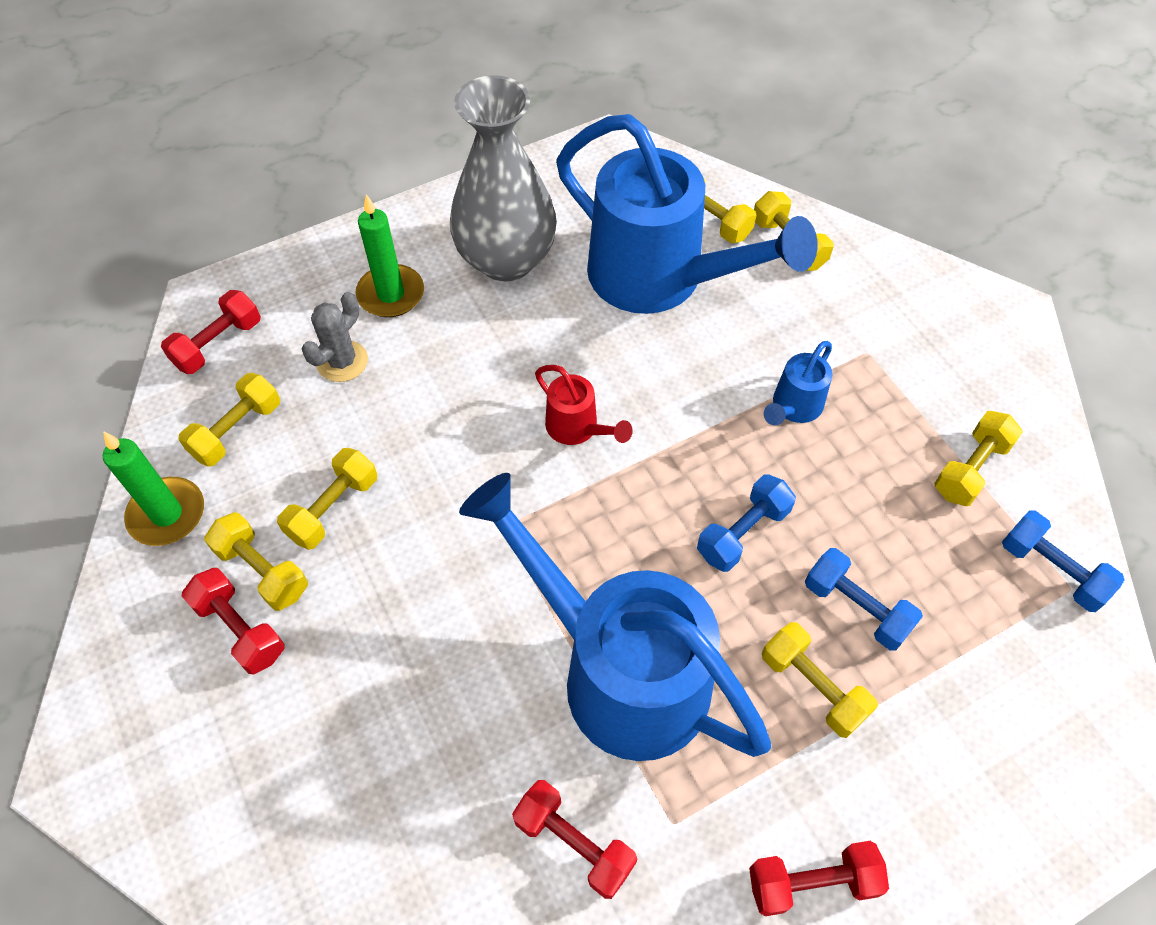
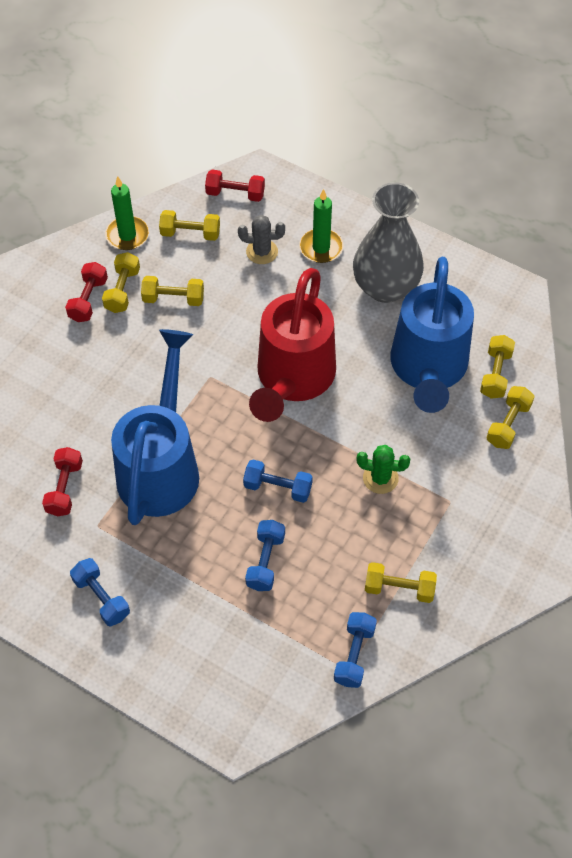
camera: 60 degrees right, 0 degrees up
red watering can [535,365,633,445] -> red watering can [249,268,336,422], size x2.40
red dumbbell [749,841,889,916] -> blue dumbbell [70,558,130,627]
yellow dumbbell [762,622,878,738] -> none
blue watering can [764,341,832,425] -> green cactus [356,445,410,494]

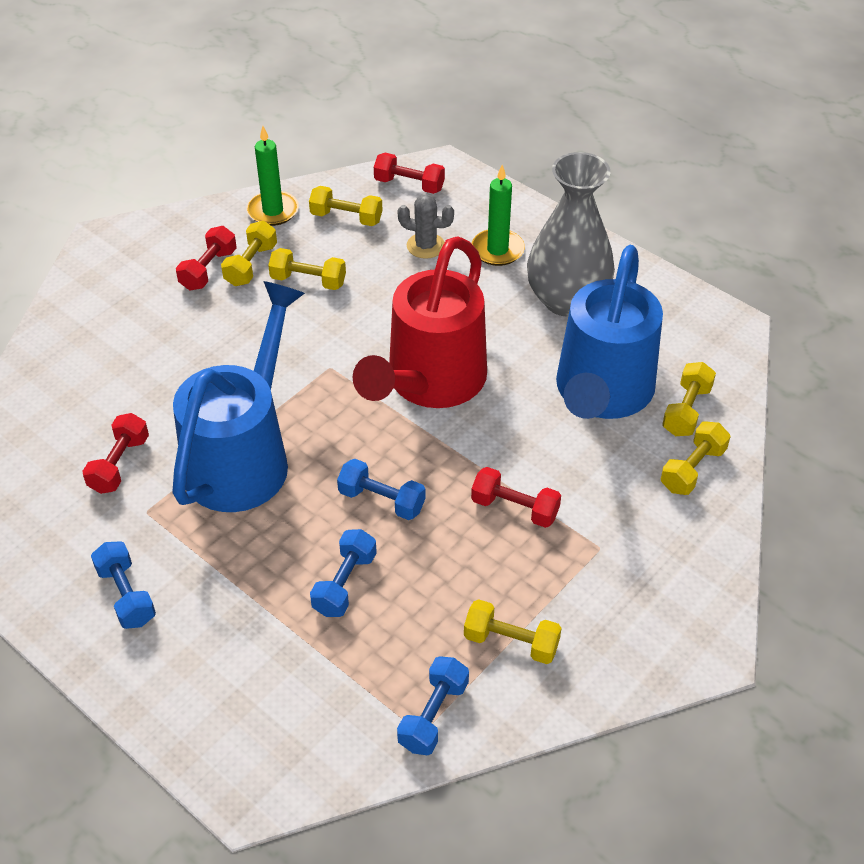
camera: 10 degrees right, 10 degrees down
green cactus [356,445,410,494] -> red dumbbell [471,467,561,528]

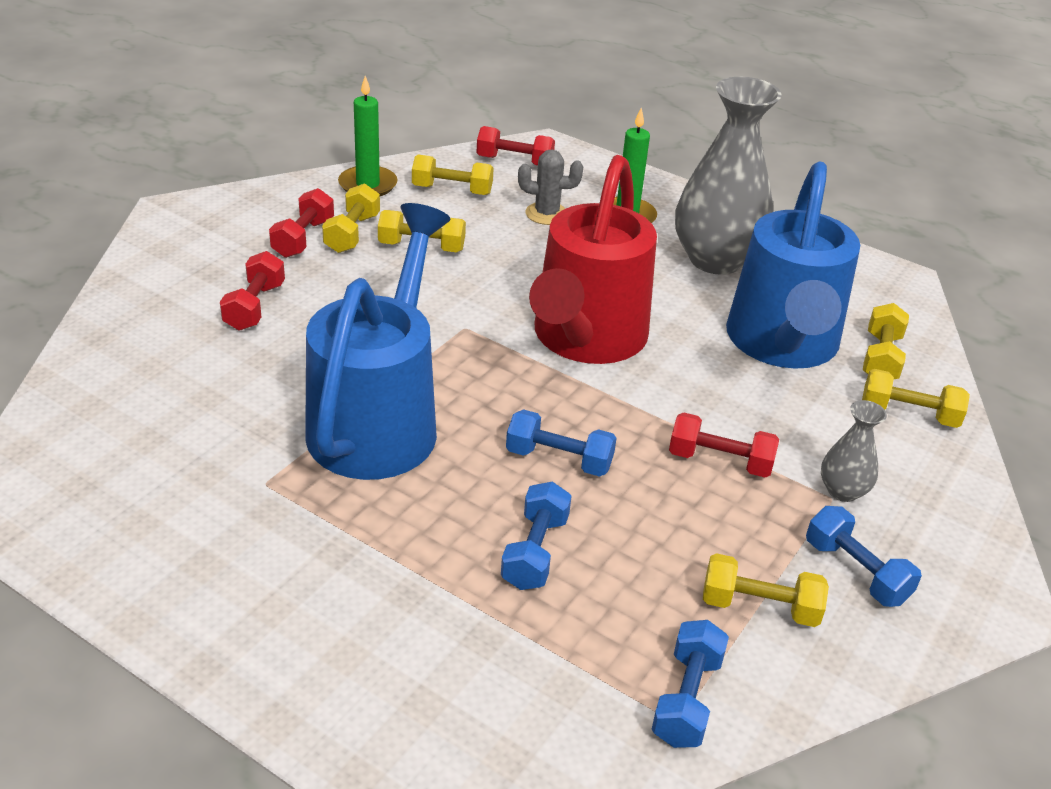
camera: 10 degrees left, 10 degrees down
red dumbbell [82,413,149,494] -> red dumbbell moved to [220,251,285,331]
blue dumbbell [91,541,156,629] -> blue dumbbell moved to [806,506,922,607]
yellow dumbbell [661,422,730,495] -> yellow dumbbell turned 75 degrees clockwise [862,369,970,428]
none -> grey vase [821,400,887,502]

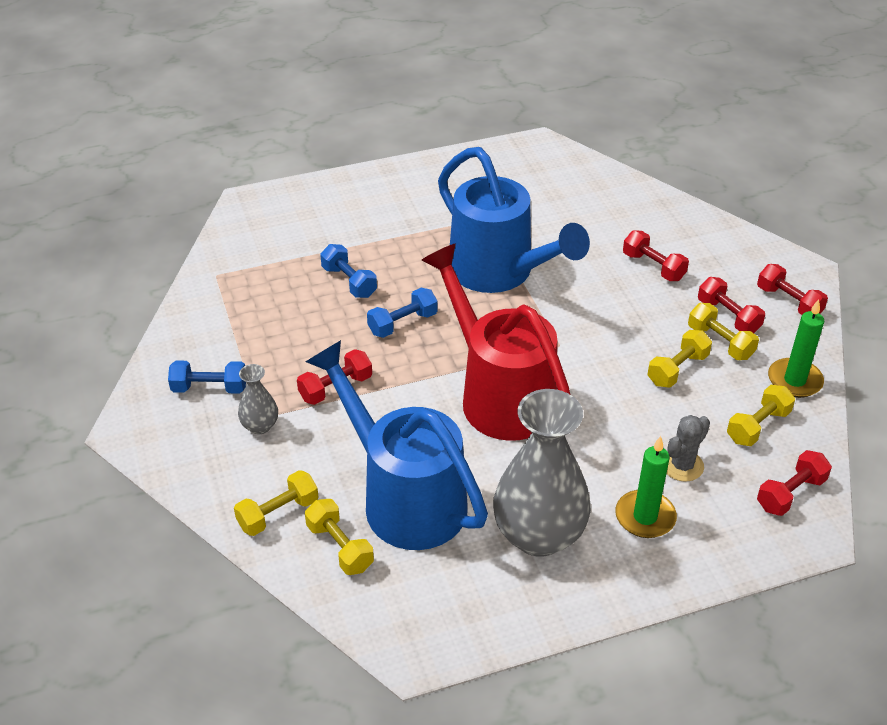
camera: 130 degrees right, 5 degrees up
blue dumbbell [652,620,729,748] -> none
yellow dumbbell [703,553,829,627] -> none
none -> red dumbbell [757,264,828,315]

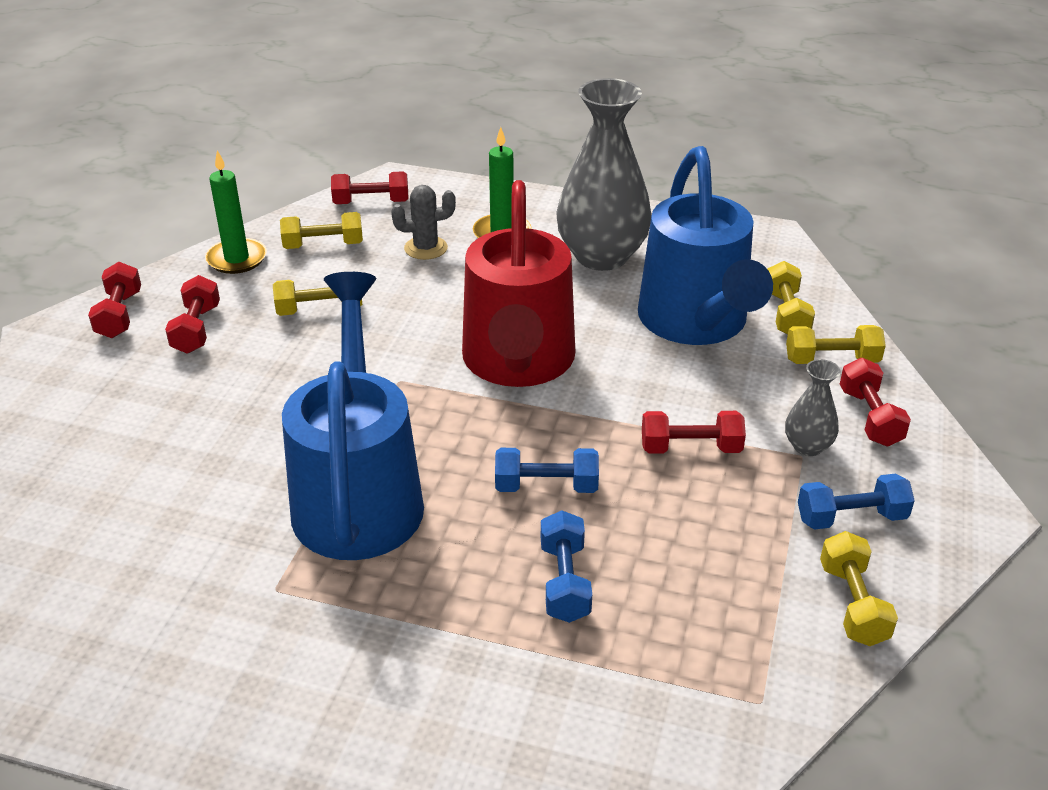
camera: 145 degrees left, 5 degrees down
blue dumbbell [168,361,246,394] -> blue dumbbell turned 45 degrees counterclockwise [798,474,915,530]
red dumbbell [623,230,689,281] -> red dumbbell moved to [840,358,911,447]
yellow dumbbell [688,303,759,360] -> yellow dumbbell moved to [820,531,898,646]

